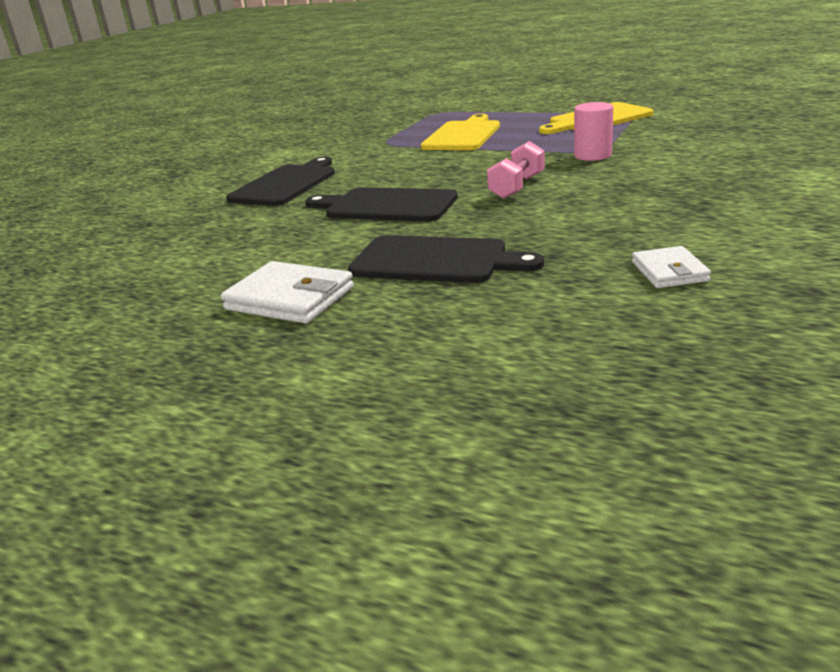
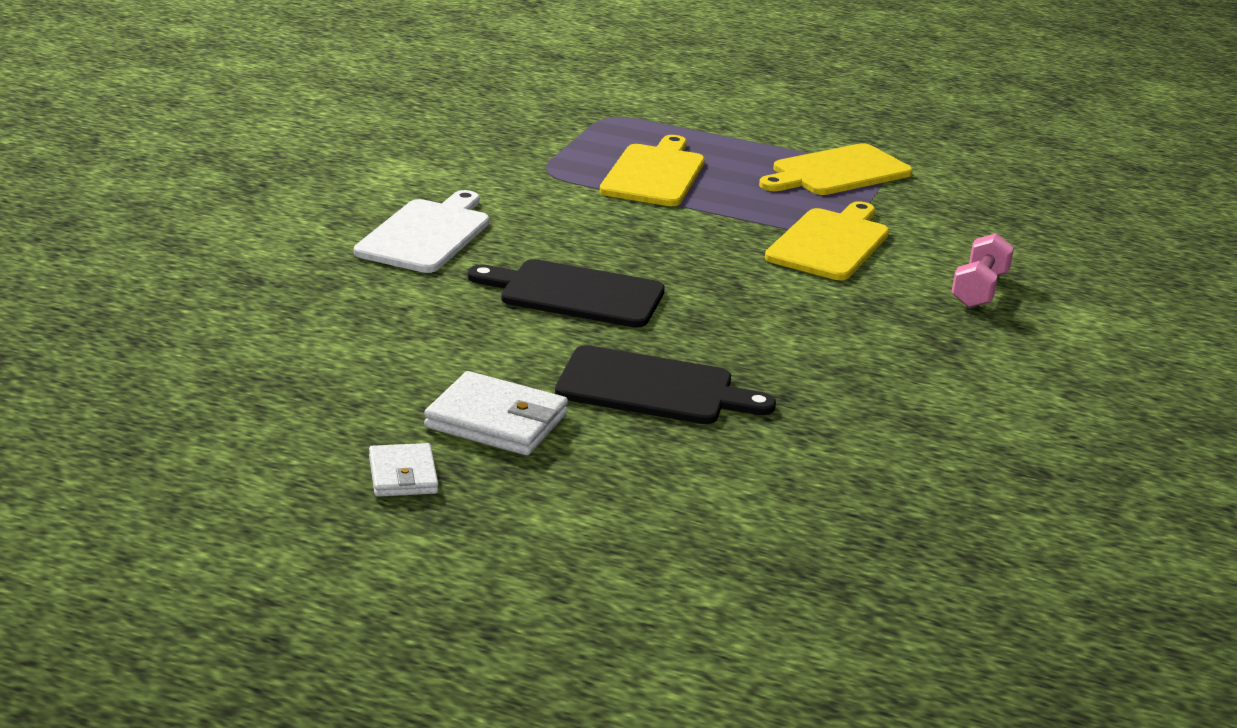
camera: 10 degrees left, 0 degrees up
black cutting board [226,157,335,206] -> white cutting board [354,190,489,273]
pink dumbbell [487,141,545,199] -> pink dumbbell moved to [951,233,1014,308]
pink cylinder [574,102,613,161] -> yellow cutting board [765,201,889,280]
white wallet [632,246,711,288] -> white wallet moved to [369,443,438,497]

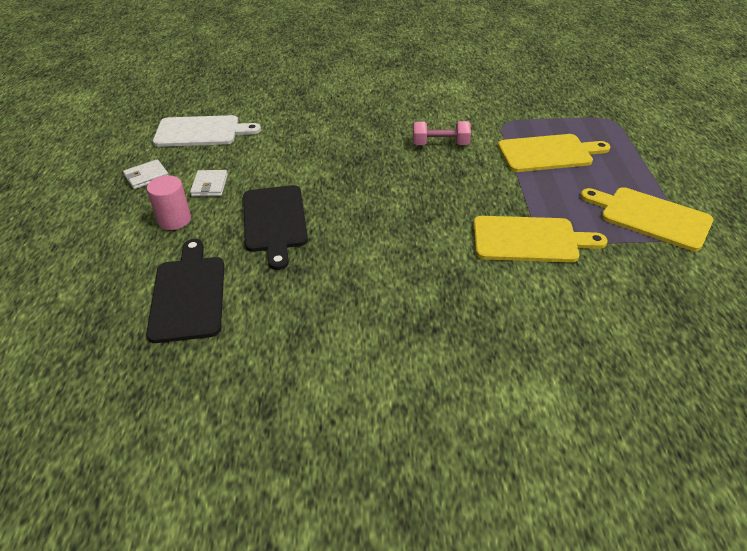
camera: 70 degrees right, 15 degrees up
white cutting board [354,190,489,273] -> white cutting board moved to [153,115,261,147]
white wallet [424,371,568,455] -> white wallet [190,170,228,197], size x0.62
black cutting board [468,259,665,328] -> black cutting board moved to [146,239,224,343]
pink dumbbell [951,233,1014,308] -> pink dumbbell moved to [413,121,471,145]
none -> pink cylinder [147,176,191,230]

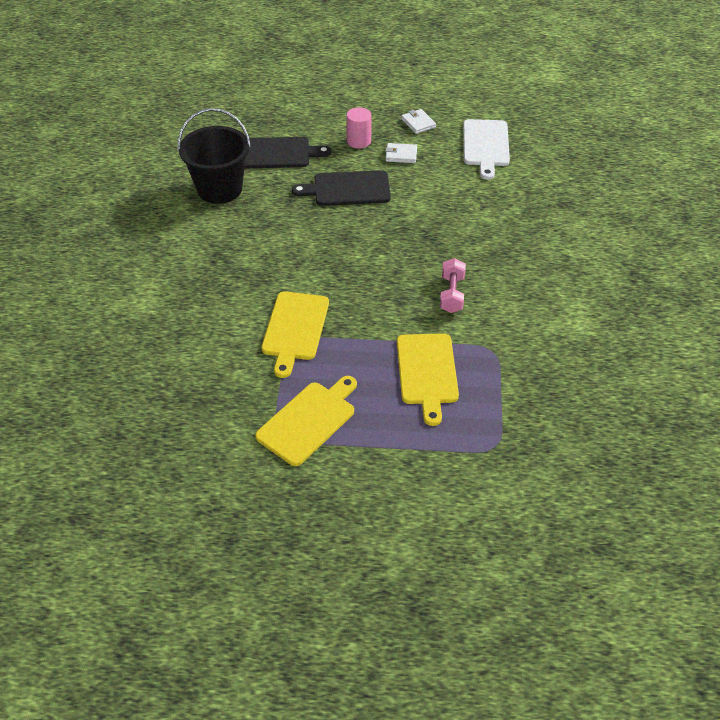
camera: 95 degrees right, 5 degrees up
none -> black bucket [178,108,251,204]

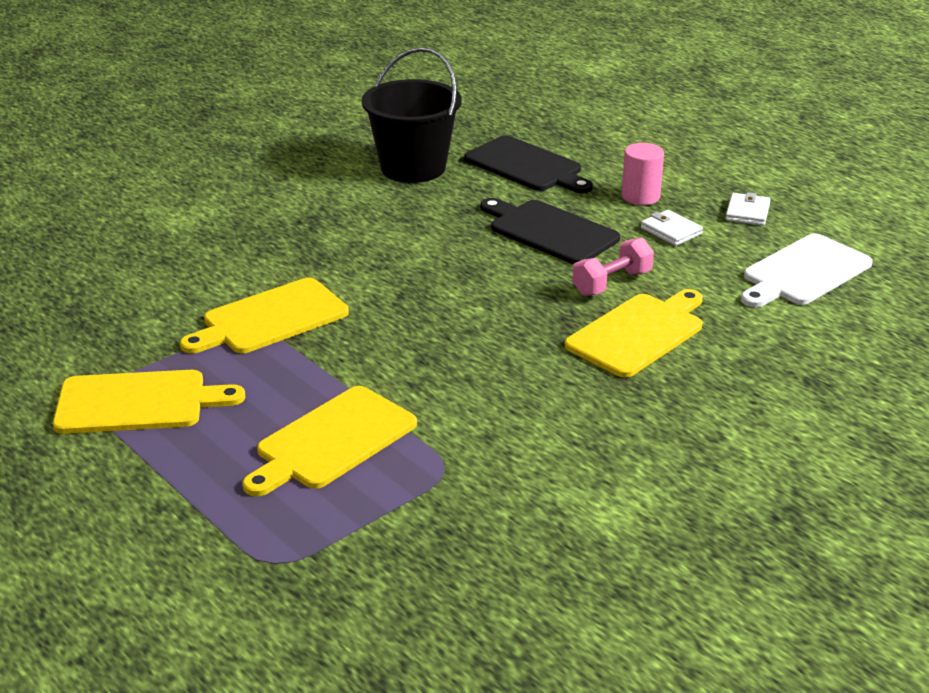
camera: 45 degrees right, 15 degrees down
pink dumbbell [440,258,466,313] -> pink dumbbell moved to [572,238,654,296]
none -> yellow cutting board [565,289,703,378]

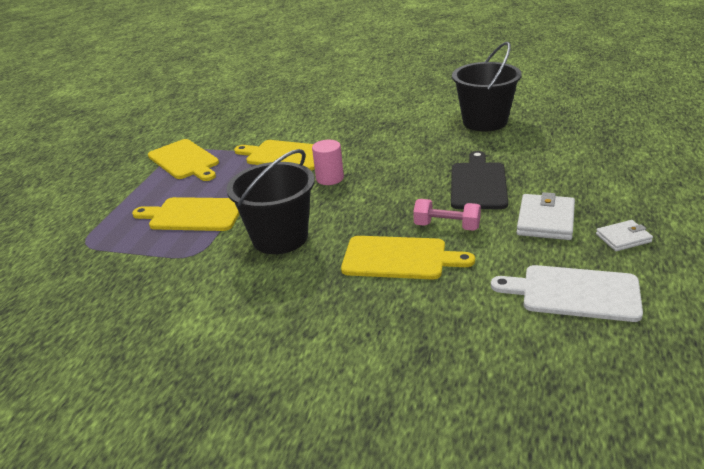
camera: 60 degrees right, 0 degrees up
black cutting board [464,135,593,193] -> none
pink cylinder [622,143,664,205] -> pink cylinder moved to [312,140,344,185]
white wallet [641,210,703,246] -> white wallet [516,192,575,240], size x1.60
none -> black bucket [226,149,315,254]

